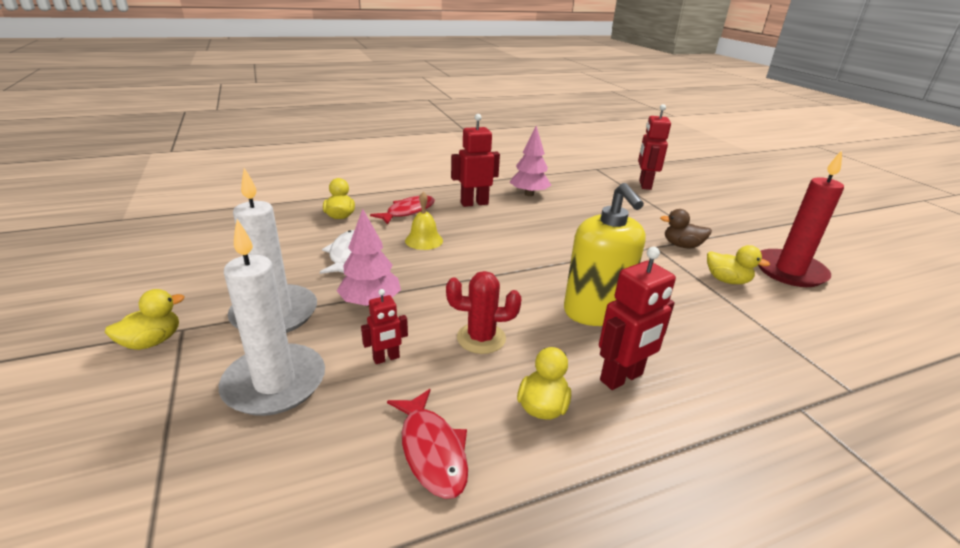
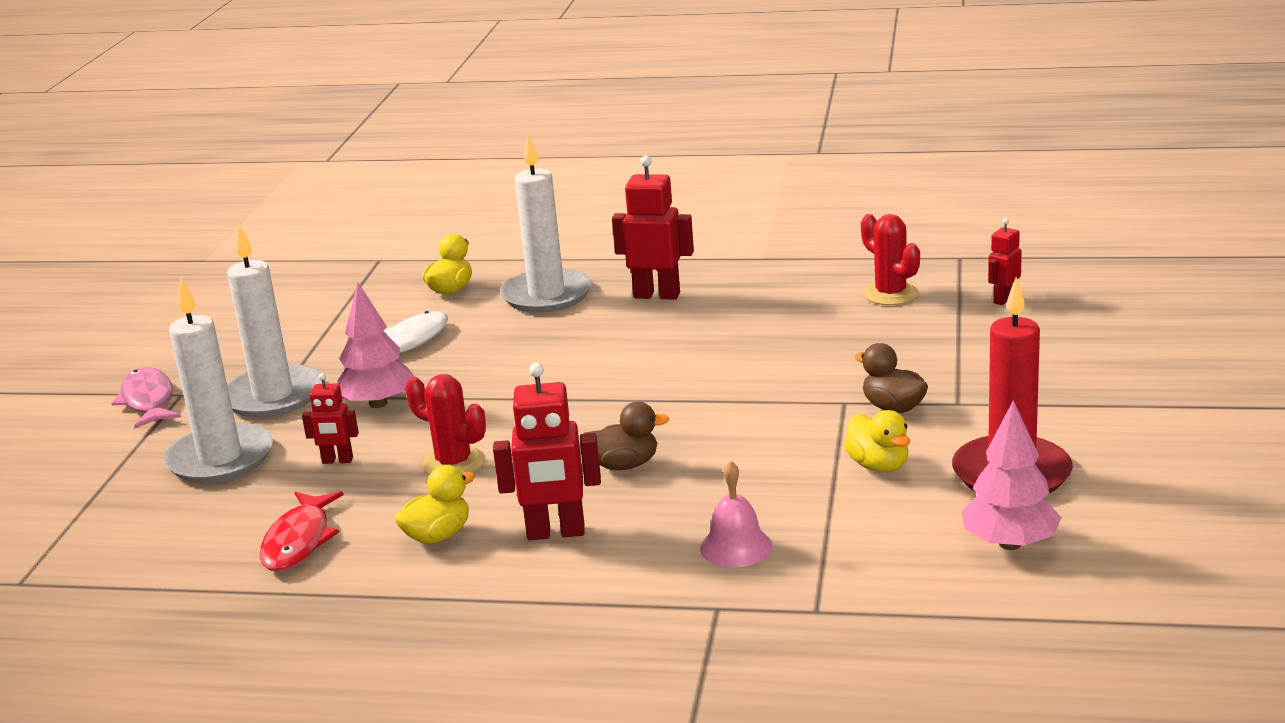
camera: 35 degrees right, 5 degrees down
yellow duck [105,289,184,350] -> pink fish [111,367,181,428]
red fish [370,196,435,225] -> white candle [500,134,592,313]
yellow bell [405,192,443,250] -> none
pink tree [510,126,551,196] -> pink tree moved to [962,400,1062,550]
yellow soap dispenser [564,183,646,326] -> brown duck [584,402,669,470]
red robot [638,104,671,190] -> red robot [988,218,1022,305], size x0.57
none -> pink bell [700,460,772,568]
none -> red cactus [861,214,920,305]

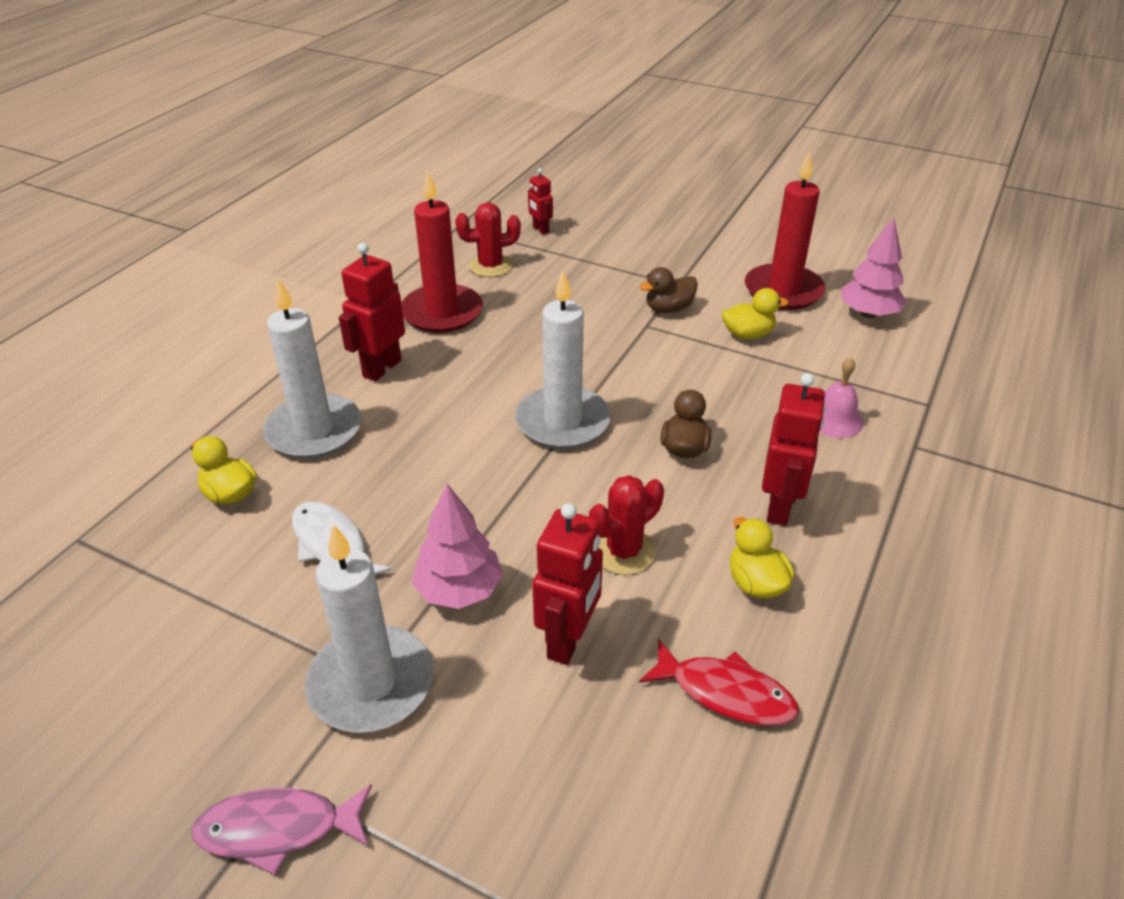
camera: 75 degrees left, 15 degrees up
white candle [163,279,273,483] -> white candle moved to [515,270,611,449]
red robot [302,373,359,464] -> red robot [532,503,603,665], size x1.76
none -> red candle [401,171,483,333]

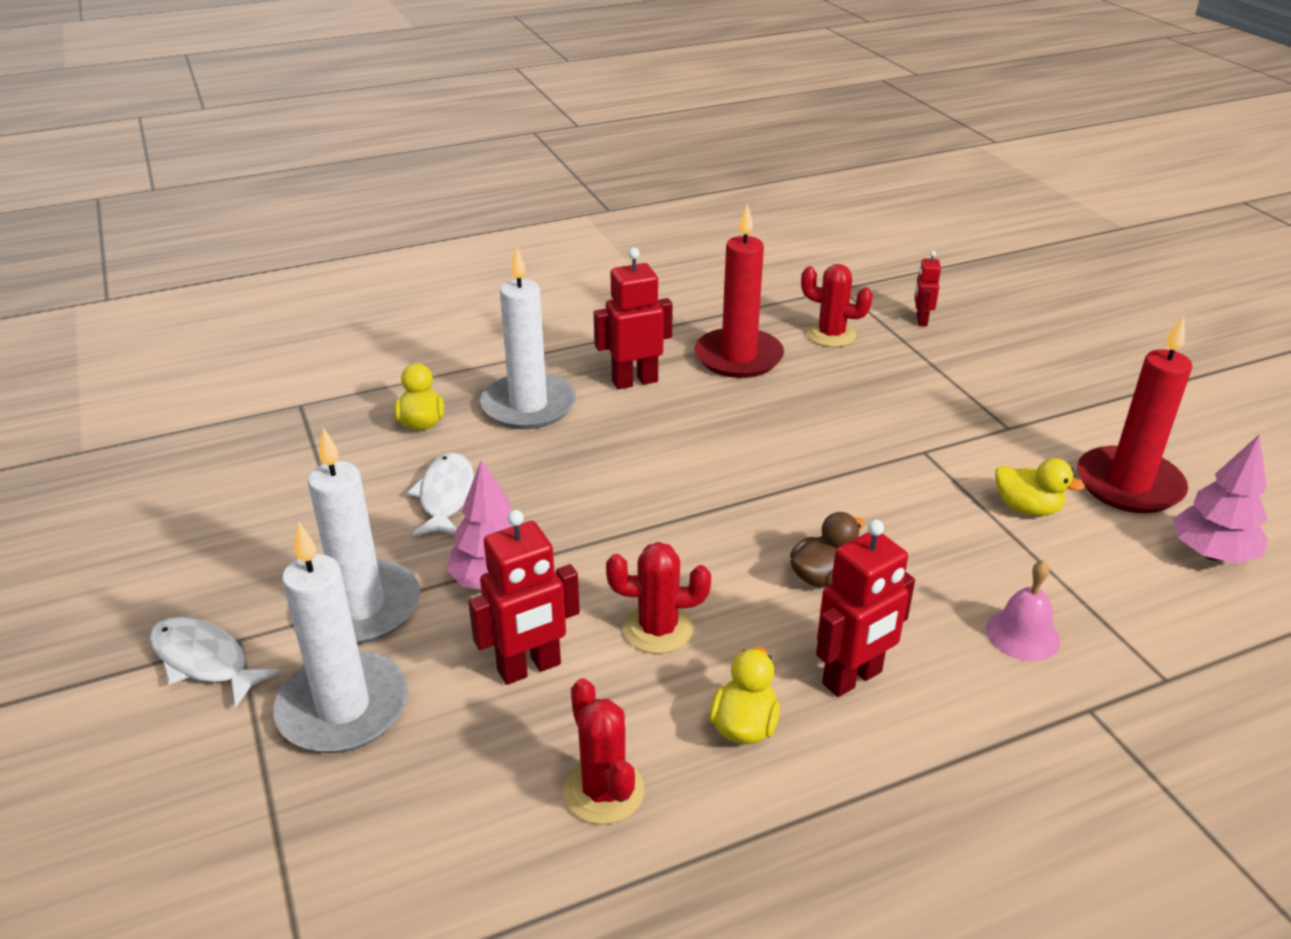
camera: 40 degrees right, 5 degrees down
pink fish [191,784,372,875] -> white fish [150,617,281,708]
white candle [515,270,611,449] -> white candle moved to [273,522,408,753]
red fish [639,639,799,726] -> red cactus [564,678,644,824]
brown duck [640,267,698,313] -> none

